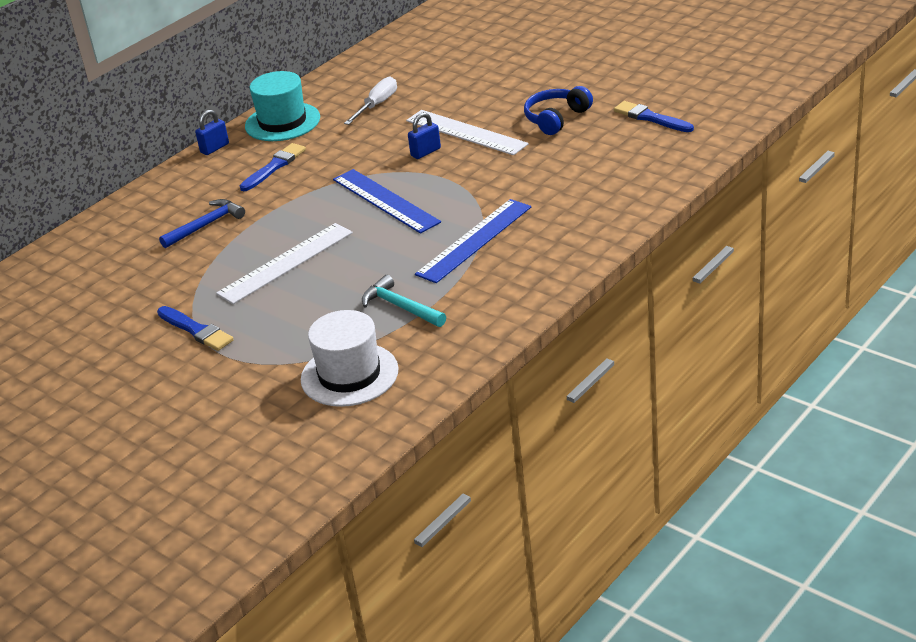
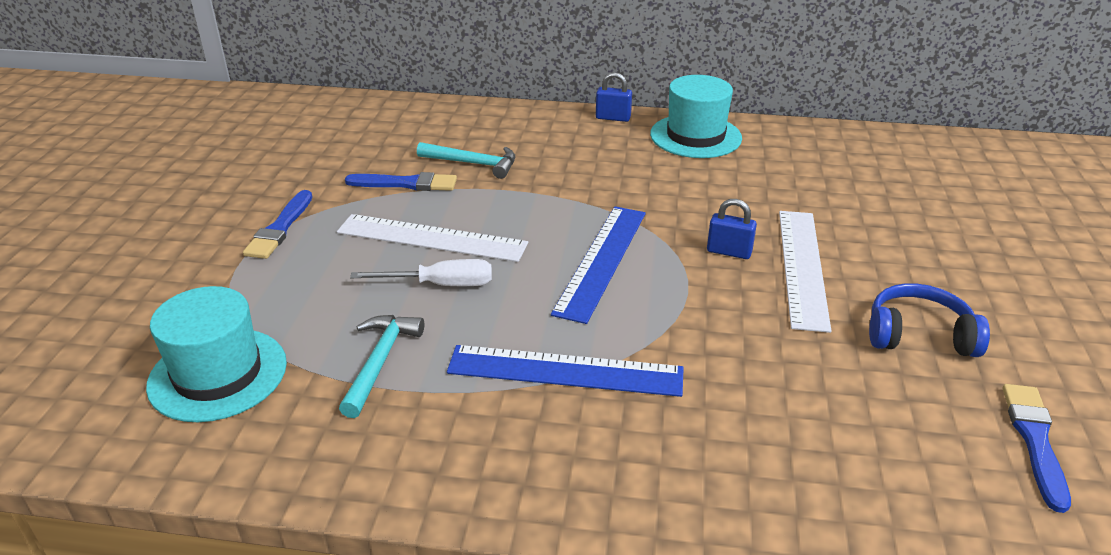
camera: 55 degrees right, 0 degrees up
blue hammer [159,199,245,248] -> turquoise hammer [417,142,515,179]
blue brush [240,143,306,191] -> blue brush moved to [345,172,457,191]
white hat [301,310,399,407] -> turquoise hat [146,286,287,422]
white screwdriver [344,77,397,125] -> white screwdriver moved to [350,259,492,286]

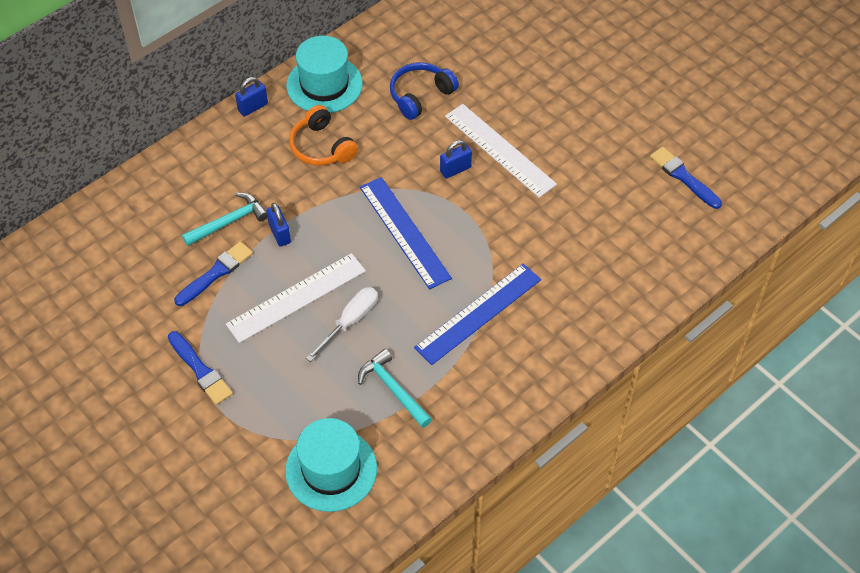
camera: 50 degrees left, 20 degrees up
blue headphones [869,283,990,357] -> blue headphones moved to [390,62,459,120]
none -> blue padlock [267,203,291,247]
none -> orange headphones [289,105,358,166]

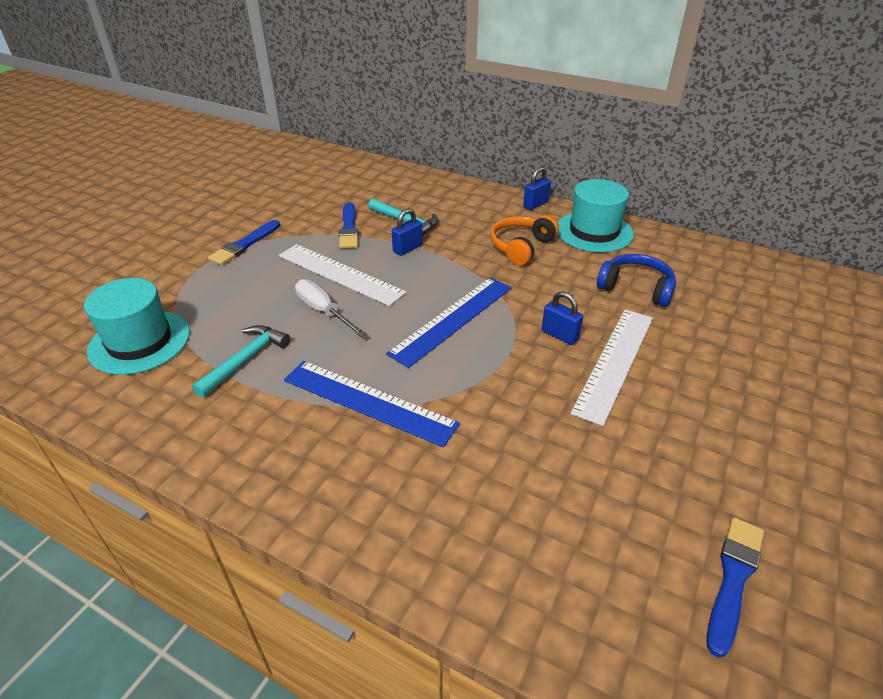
camera: 70 degrees right, 15 degrees down
blue brush [174,242,253,306] -> blue brush turned 60 degrees clockwise [339,202,359,249]
blue padlock [235,77,268,117] -> blue padlock turned 75 degrees counterclockwise [523,167,551,210]
white screwdriver [306,287,378,362] -> white screwdriver turned 150 degrees counterclockwise [295,279,366,337]

